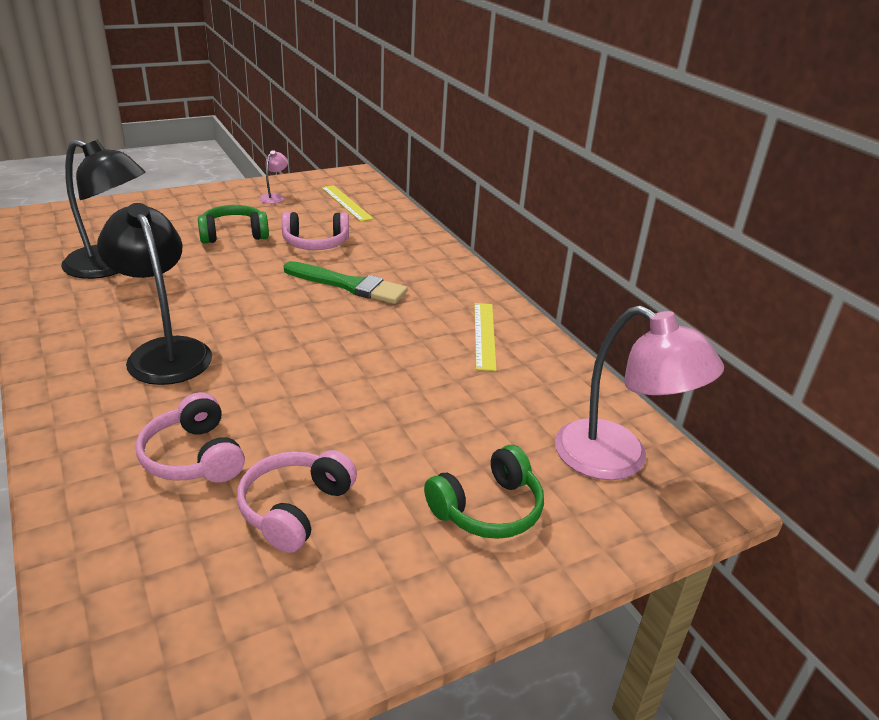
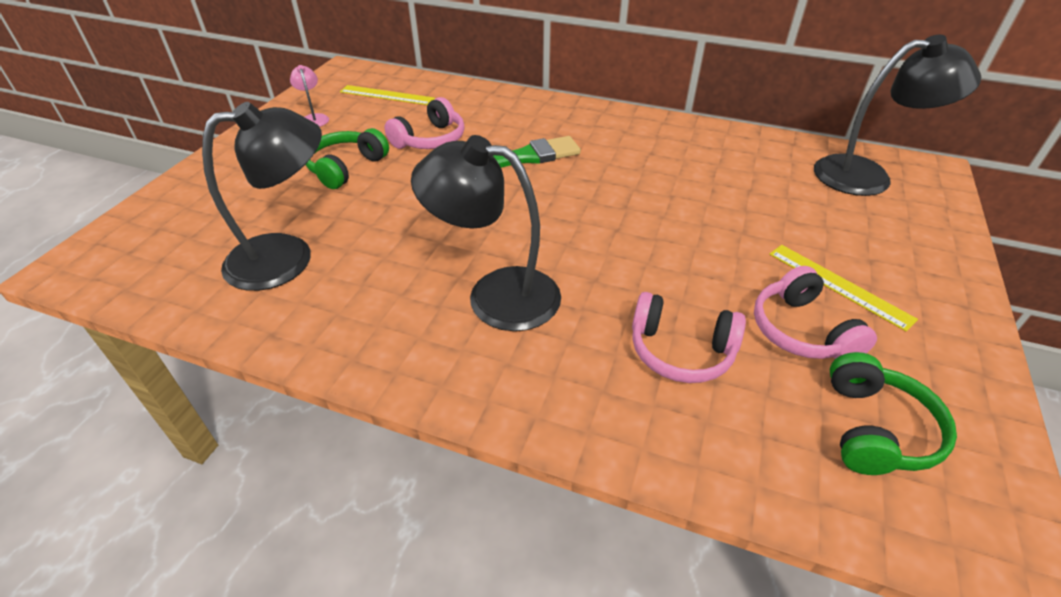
camera: 40 degrees left, 10 degrees up
green headphones [424,445,544,539] -> green headphones moved to [830,352,957,475]
yellow ruler [474,303,497,371] -> yellow ruler moved to [769,245,918,332]
pink lamp [555,306,724,480] -> black lamp [814,35,981,196]

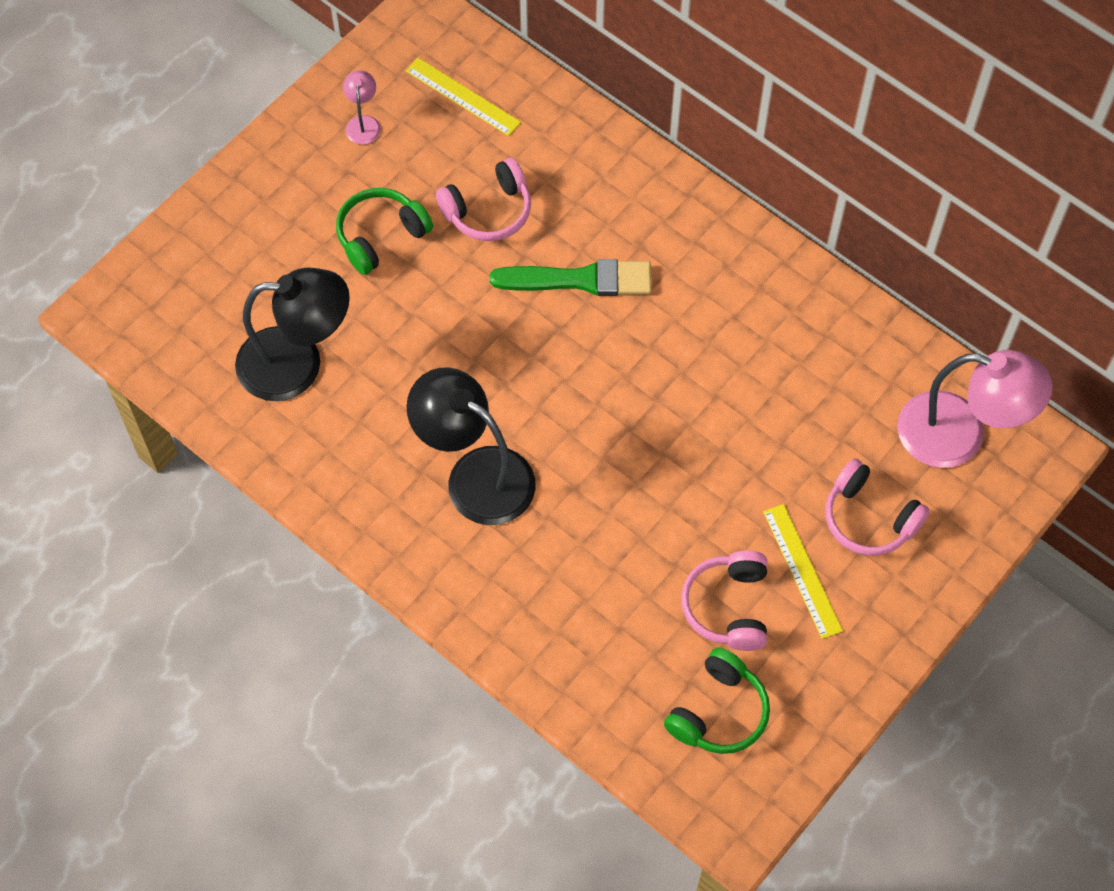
camera: 20 degrees right, 20 degrees up
pink headphones [632,292,746,383] -> pink headphones moved to [825,458,930,556]
black lamp [814,35,981,196] -> pink lamp [897,350,1053,468]

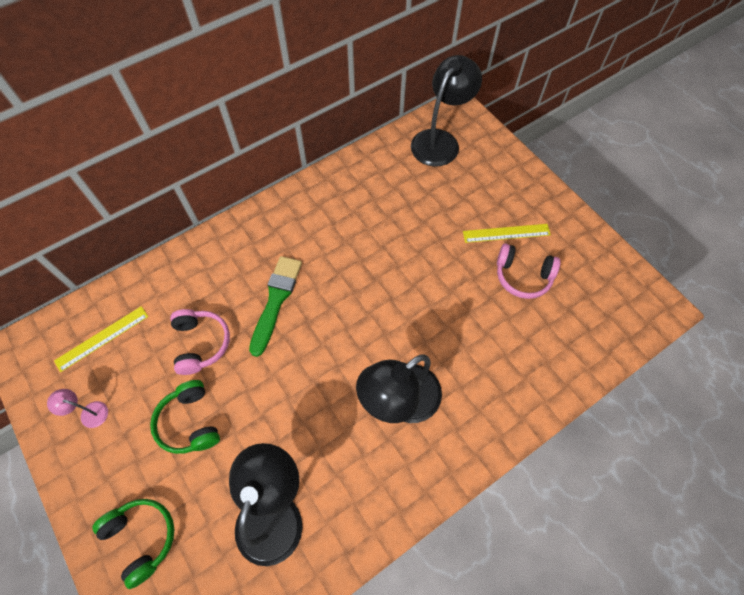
camera: 75 degrees left, 0 degrees up
green headphones [664,647,770,754] -> green headphones moved to [92,499,174,589]
pink headphones [825,458,930,556] -> none
pink lamp [897,350,1053,468] -> black lamp [411,55,482,167]

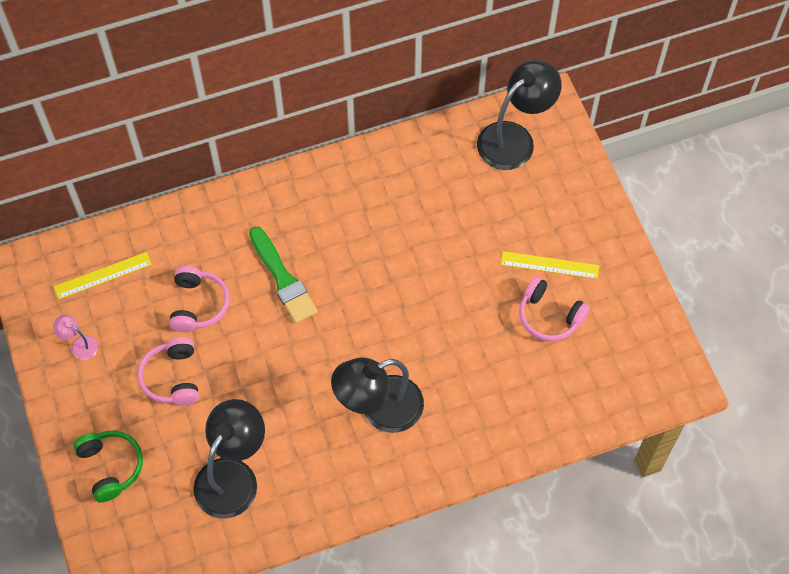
camera: 15 degrees right, 0 degrees up
green headphones [150,380,220,454] -> pink headphones [138,337,199,405]
green brush [249,256,302,357] -> green brush turned 120 degrees clockwise [249,227,318,323]

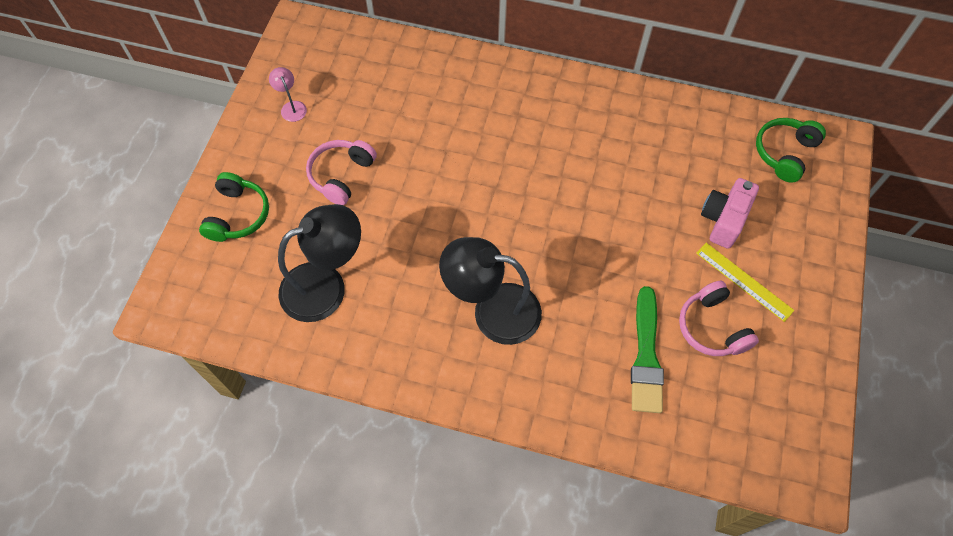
camera: 35 degrees right, 0 degrees up
yellow ruler [54,252,152,299] -> none
pink headphones [169,266,229,332] -> none
green brush [249,227,318,323] -> green brush moved to [631,286,664,413]
black lamp [477,60,562,170] -> green headphones [756,118,826,183]
none -> pink camera [701,178,759,249]

